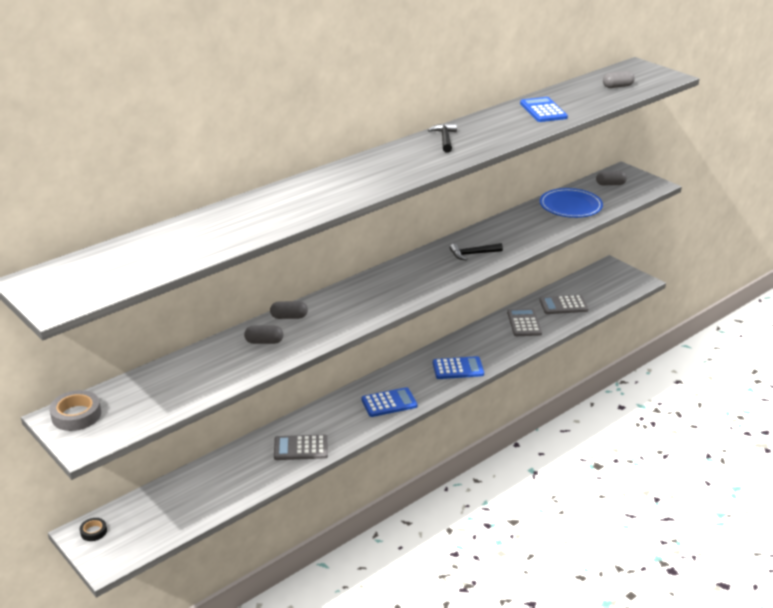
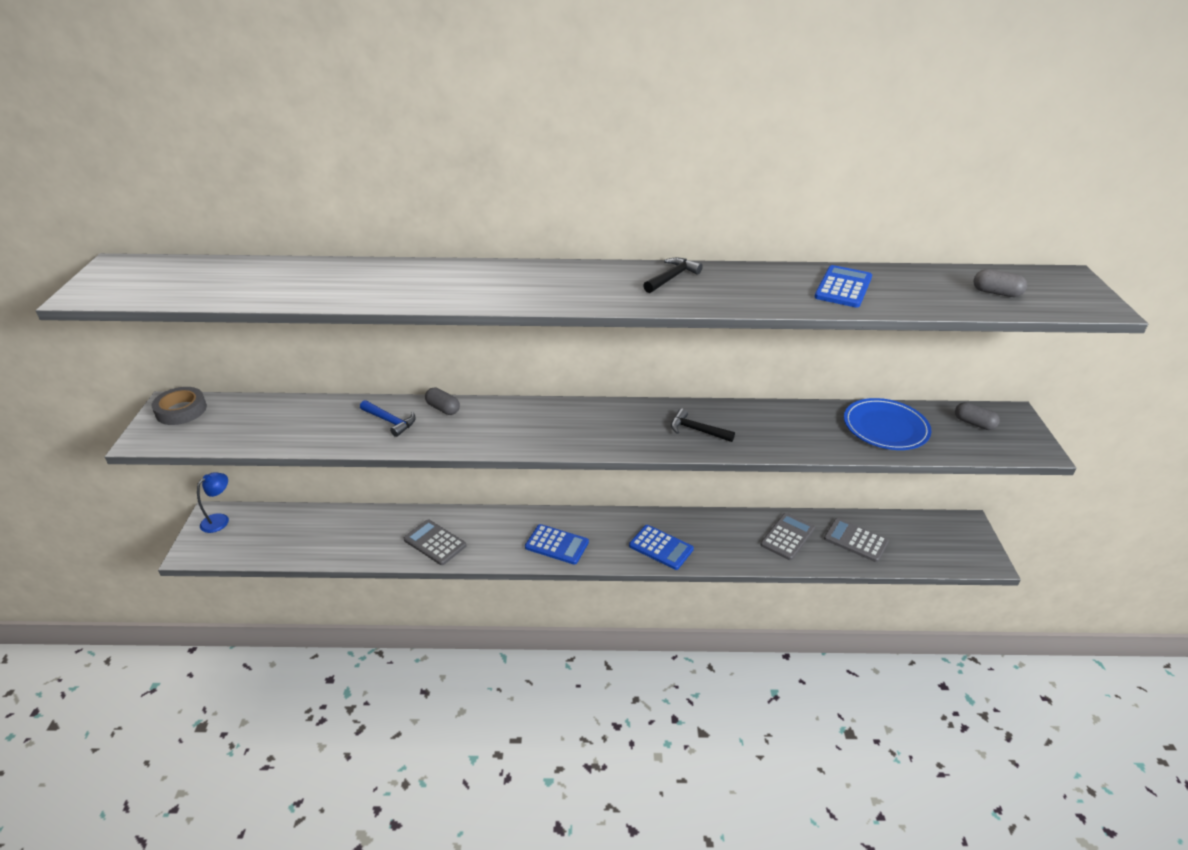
camera: 40 degrees right, 5 degrees up
black tape [80,518,107,541] -> blue lamp [197,472,229,533]
grey capsule [244,326,284,344] -> blue hammer [360,400,416,437]

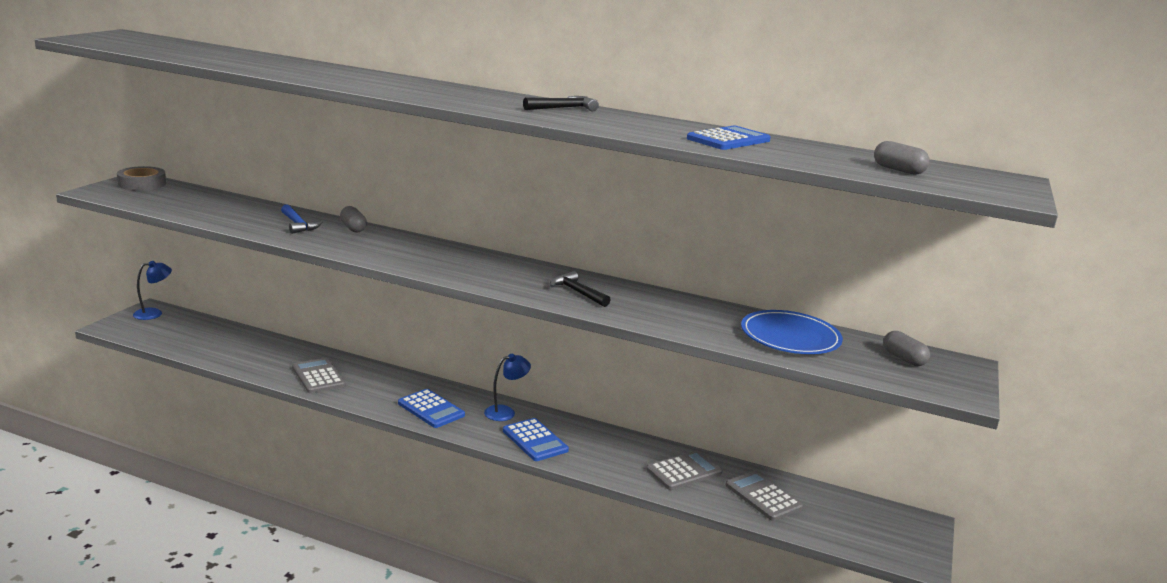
camera: 20 degrees right, 15 degrees down
none -> blue lamp [484,354,531,421]

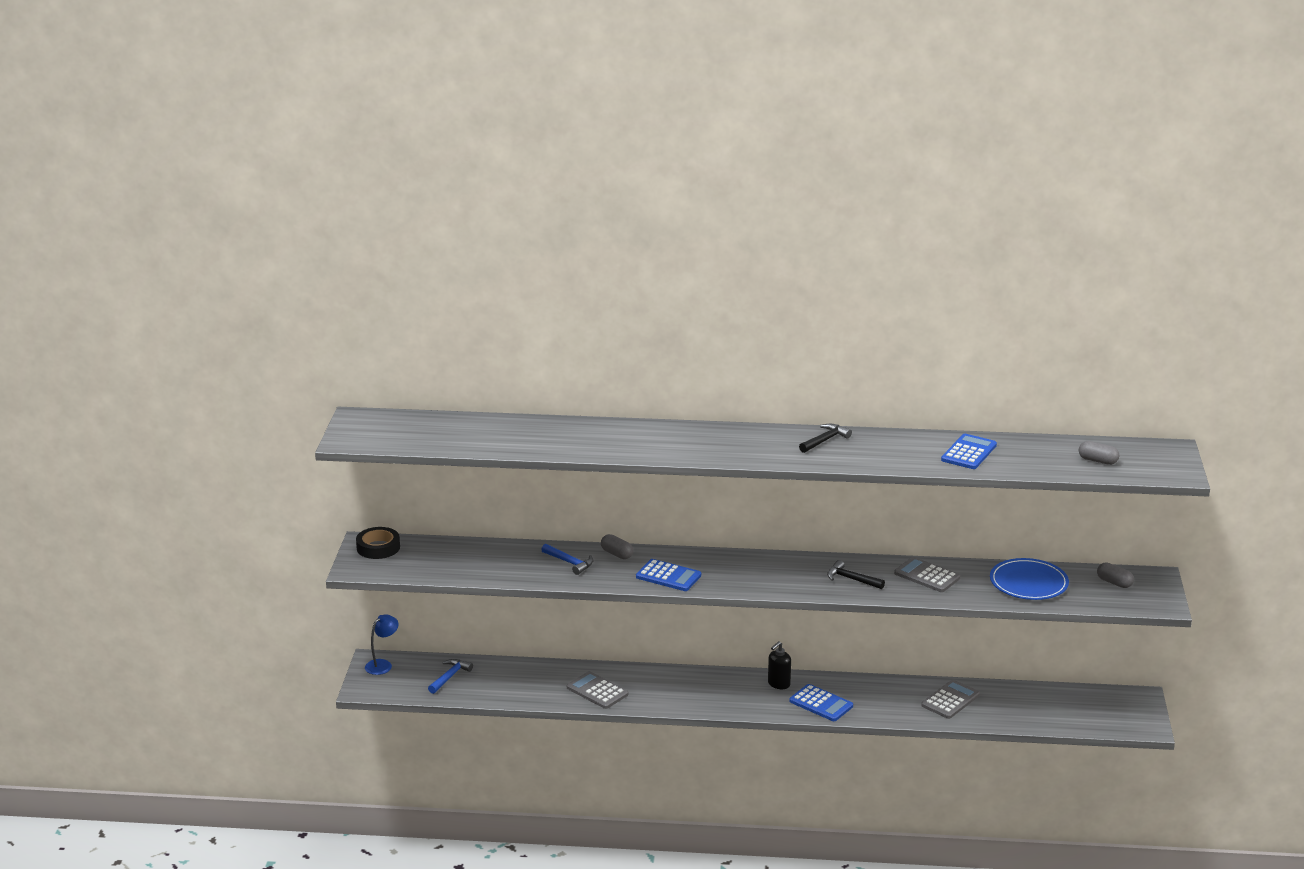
camera: 15 degrees left, 5 degrees up
grey tape [117,166,166,191] -> black tape [356,527,400,559]
blue calculator [398,389,465,428] -> blue calculator moved to [636,559,701,591]
blue lamp [484,354,531,421] -> black soap dispenser [768,641,791,689]
grey calculator [726,471,803,521] -> grey calculator moved to [894,557,960,592]
none -> blue hammer [428,659,473,694]

